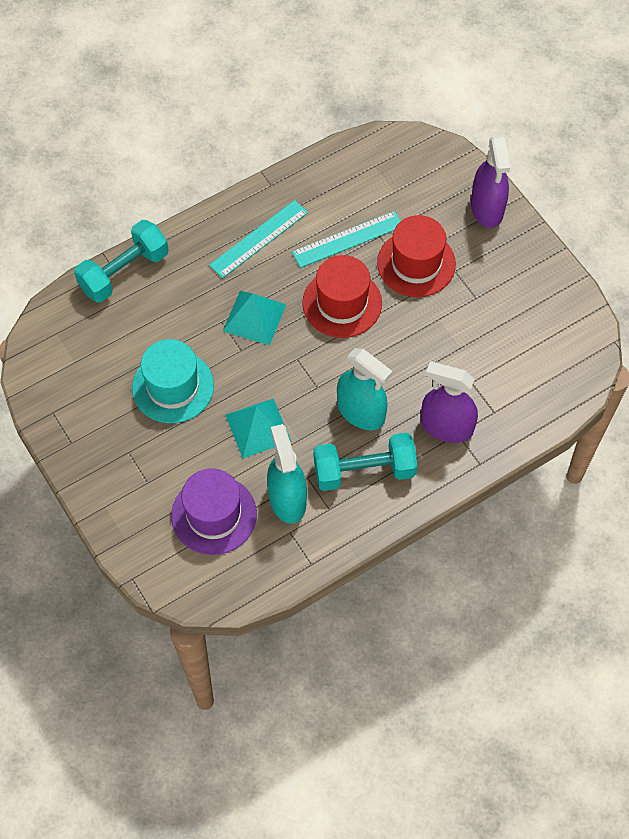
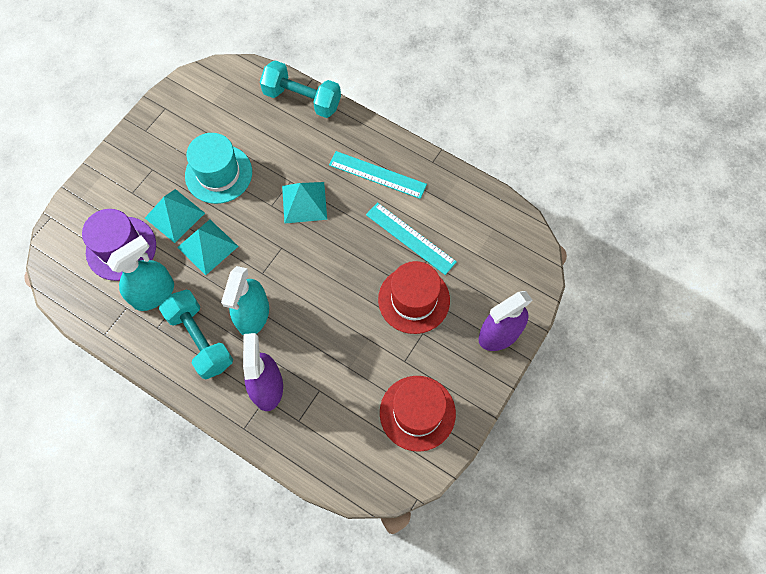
camera: 65 degrees right, 5 degrees up
red hat [302,255,382,338] -> red hat moved to [380,376,456,452]
none -> turquoise pyramid [145,189,205,243]

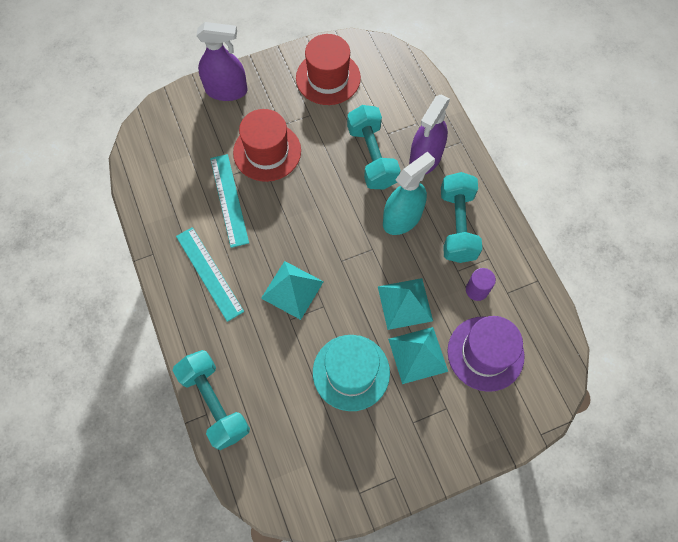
camera: 145 degrees left, 0 degrees up
turquoise spray bottle [107,236,174,311] -> purple cylinder [466,268,496,301]
none -> turquoise dumbbell [347,105,401,190]

